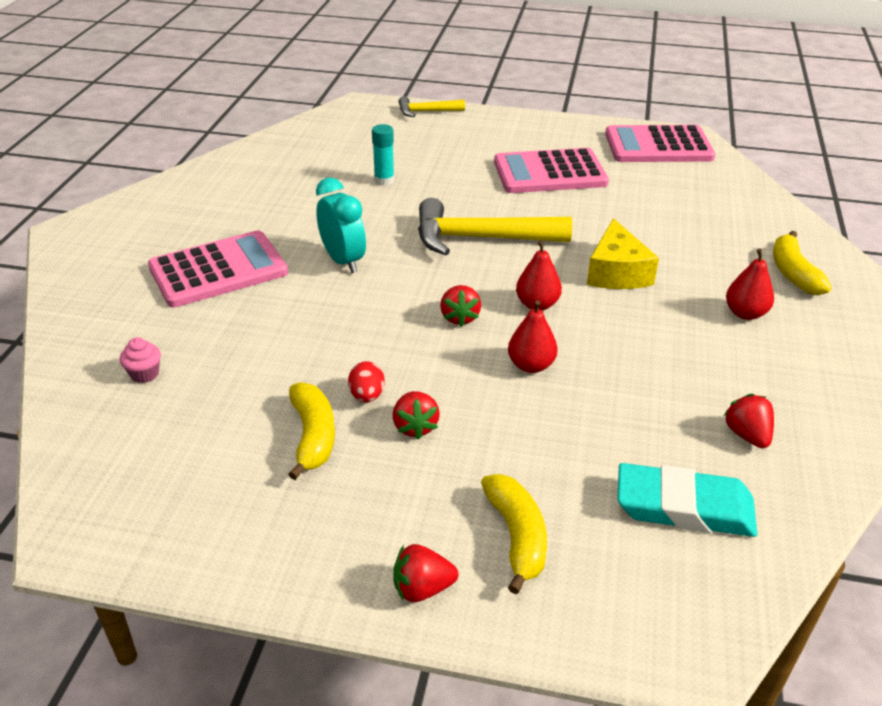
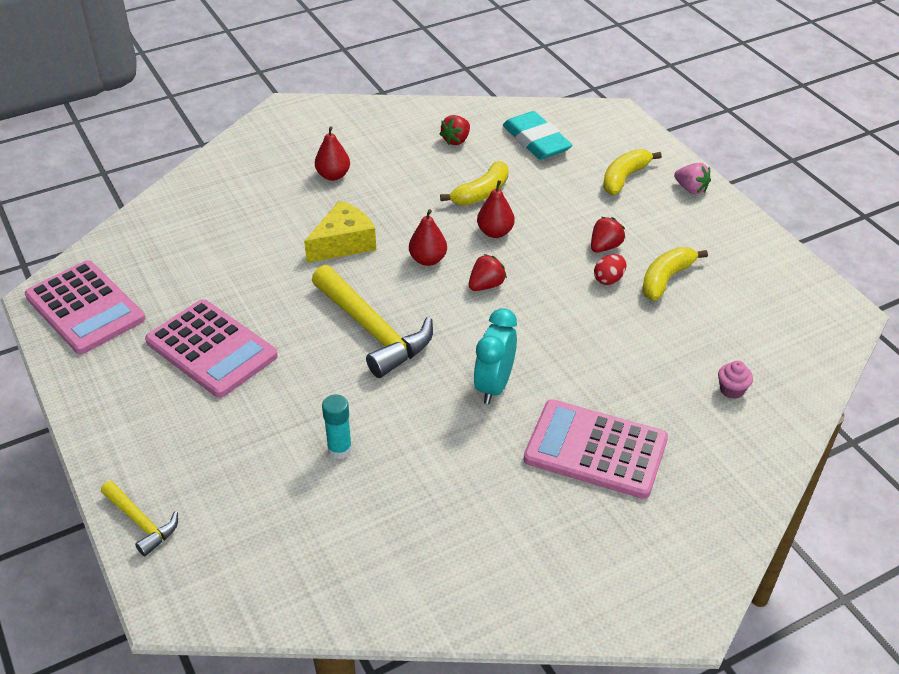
camera: 130 degrees left, 5 degrees up
red strawberry [393,544,458,602] -> pink strawberry [674,163,711,194]
yellow banana [773,231,832,295] -> yellow banana moved to [440,161,509,205]

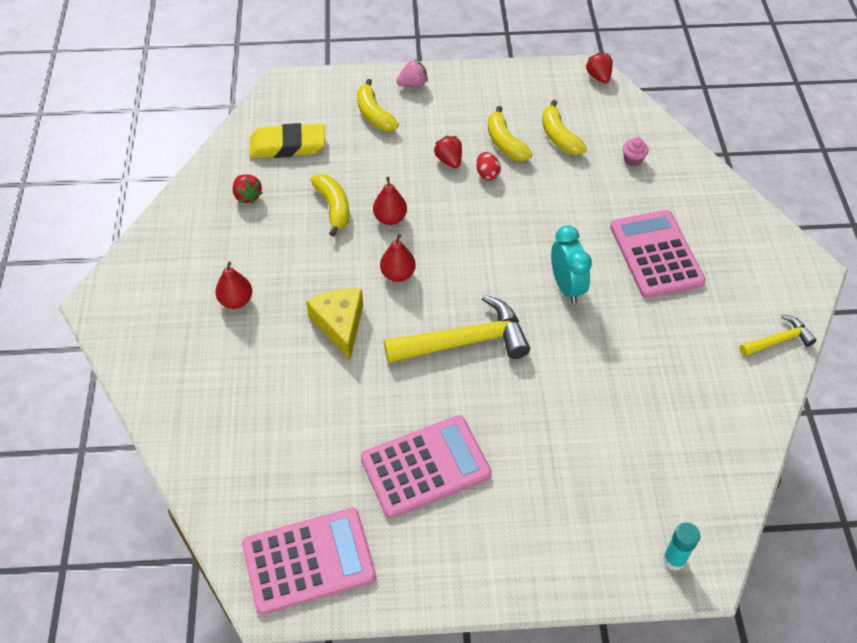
camera: 65 degrees left, 10 degrees up
yellow hammer [101,481,178,556] -> yellow hammer moved to [740,314,817,356]
turquoise glue stick [322,394,352,459] -> turquoise glue stick moved to [663,522,701,571]
red strawberry [469,254,507,291] -> red strawberry moved to [586,52,613,83]
turquoise clock [474,308,517,404] -> turquoise clock turned 150 degrees counterclockwise [551,225,592,304]
turquoise eraser [503,111,573,160] -> yellow eraser [249,123,325,158]
pink calculator [524,399,668,499] -> pink calculator turned 120 degrees clockwise [610,210,706,298]
none -> yellow banana [542,100,587,155]

